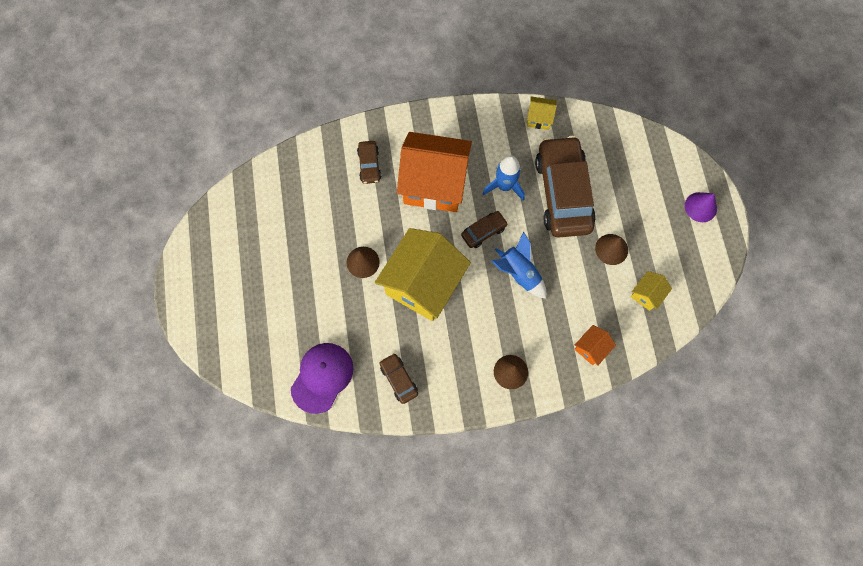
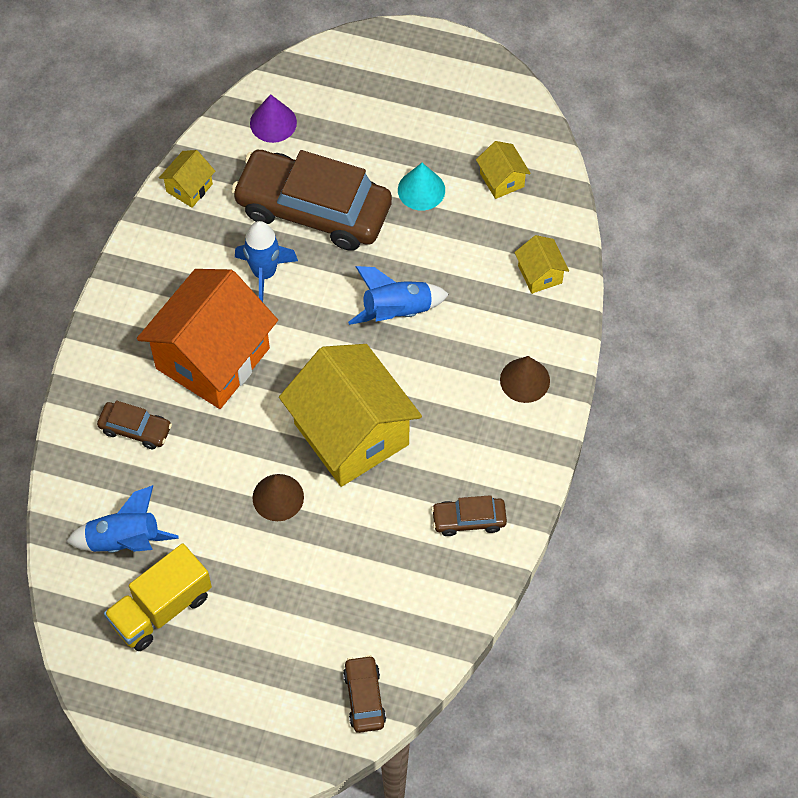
camera: 65 degrees left, 10 degrees down
purple cap [291,343,353,414] -> none
brown car [461,211,508,248] -> brown car moved to [343,655,386,733]
orange house [575,325,616,366] -> yellow house [514,235,569,294]
brown cone [595,234,628,265] -> turquoise cone [398,163,445,211]
purple cone [685,192,717,222] -> purple cone moved to [250,94,297,143]
none -> blue rocket [66,485,178,553]
none -> yellow truck [104,544,212,651]

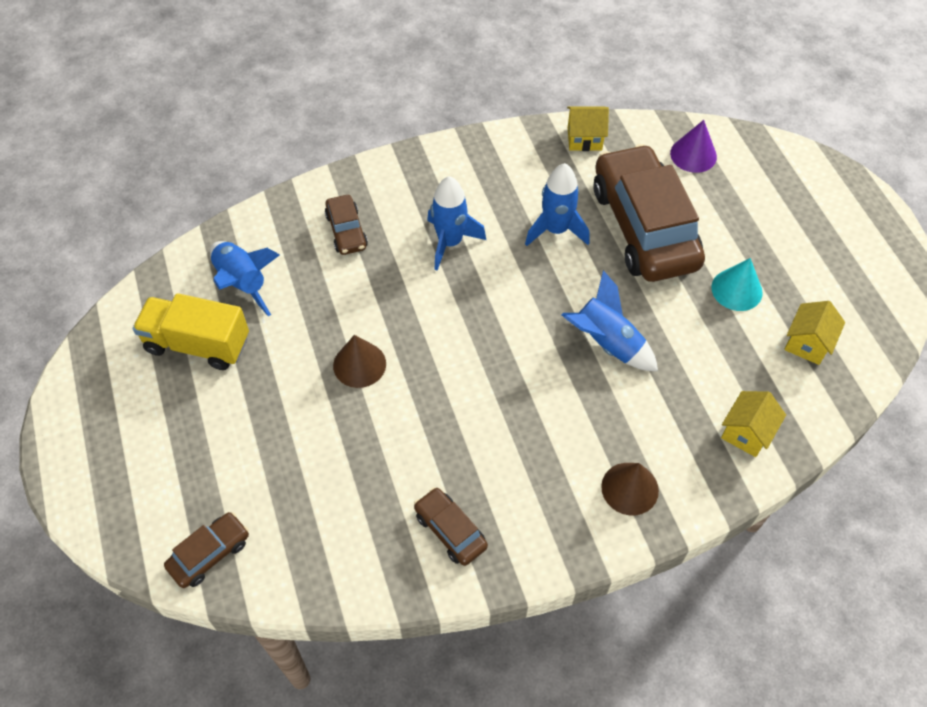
camera: 55 degrees right, 5 degrees down
orange house [137,269,278,409] -> blue rocket [427,176,486,271]
yellow house [279,344,422,487] -> none

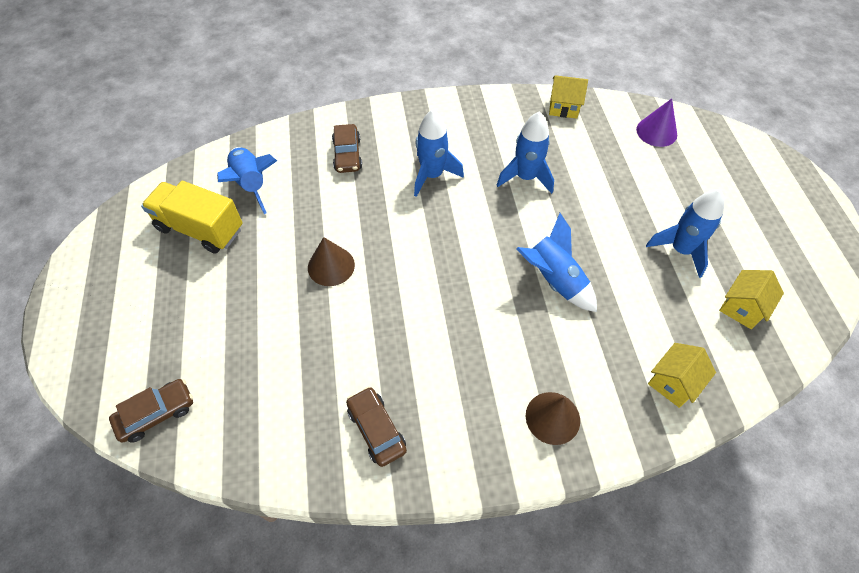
camera: 10 degrees right, 0 degrees up
brown car [594,144,705,282] -> none
turquoise cone [711,258,763,311] -> blue rocket [646,189,725,278]

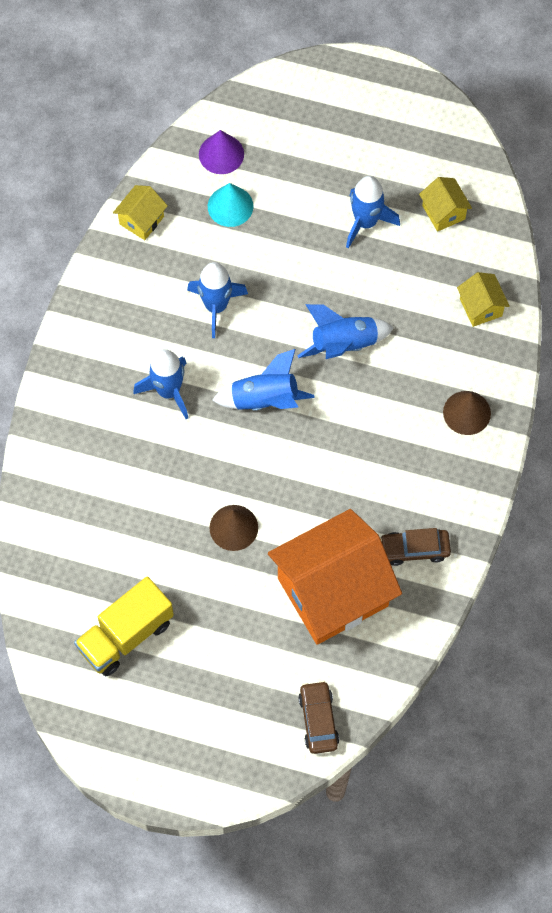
camera: 65 degrees left, 10 degrees up
blue rocket [217,147,277,214] -> blue rocket moved to [212,349,314,411]
brown car [332,124,362,173] -> none
none -> turquoise cone [208,183,253,227]
none -> orange house [268,509,402,645]

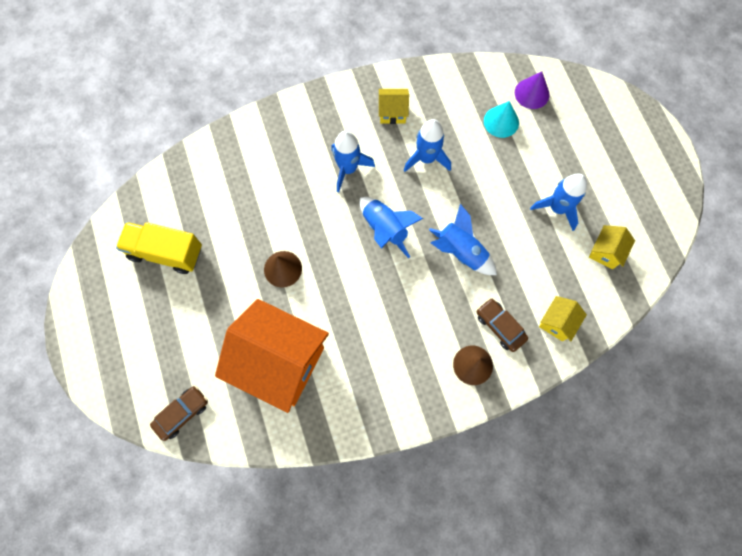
camera: 55 degrees right, 5 degrees up
yellow house [113,185,168,240] -> yellow house moved to [379,89,409,124]
brown car [380,528,451,566] -> brown car moved to [477,298,528,352]

